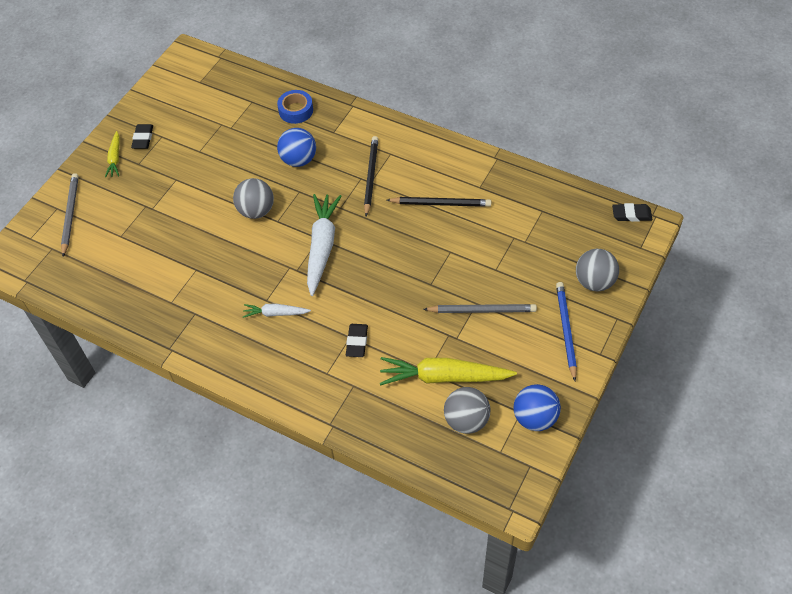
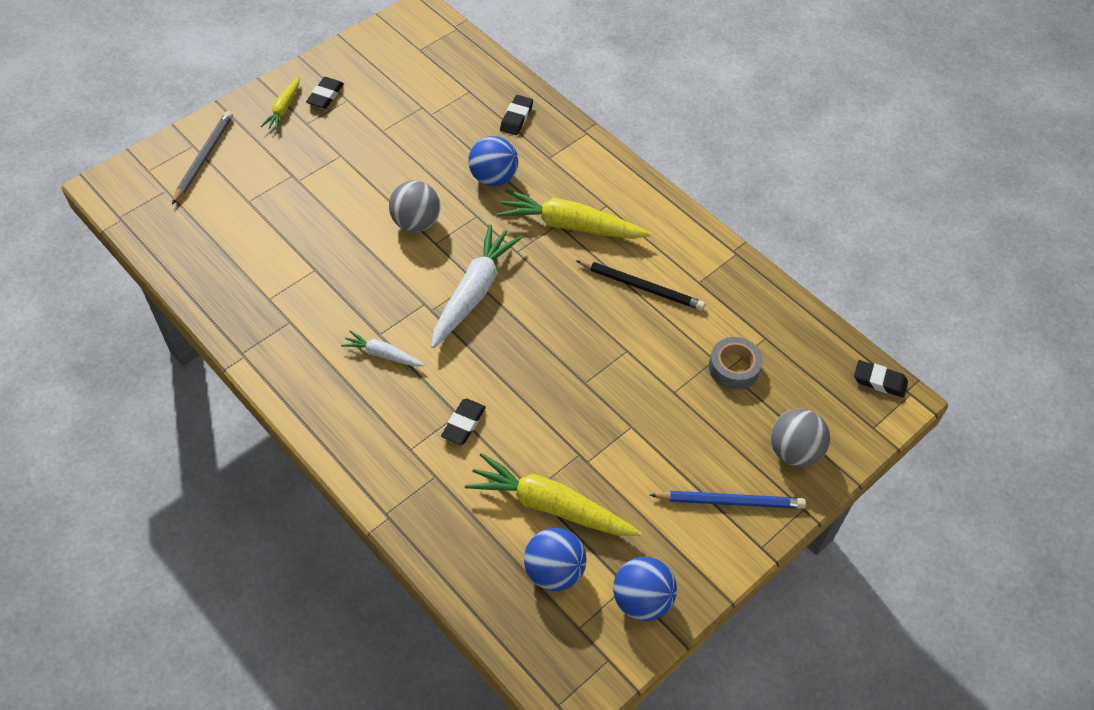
camera: 15 degrees right, 0 degrees up
blue tape [277,90,313,124] -> black eraser [500,95,533,135]
black pencil [364,136,378,217] -> yellow carrot [497,189,651,239]
grey pencil [423,304,537,313] -> none
grey ball [444,387,490,434] -> blue ball [524,528,587,591]
blue pencil [556,282,577,381] -> blue pencil turned 75 degrees clockwise [650,491,806,509]
none -> grey tape [709,337,763,390]

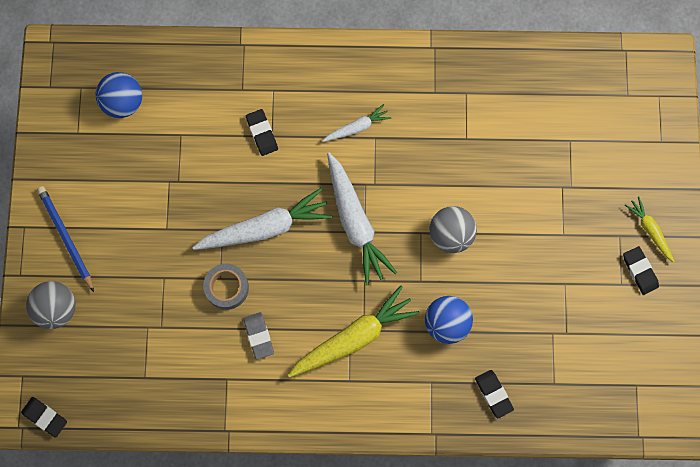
camera: 135 degrees right, 20 degrees up
grey pencil [172,111,233,204] -> none
yellow carrot [465,453,642,536] -> none
black pencil [575,260,705,310] -> grey eraser [243,312,274,360]
blue ball [613,557,677,621] -> none
blue pencil [650,491,806,509] -> blue pencil turned 105 degrees clockwise [37,186,94,292]
grey tape [709,337,763,390] -> grey tape moved to [203,264,249,310]
black eraser [854,360,908,398] -> black eraser turned 60 degrees clockwise [21,397,67,438]
none -> white carrot [192,188,332,250]

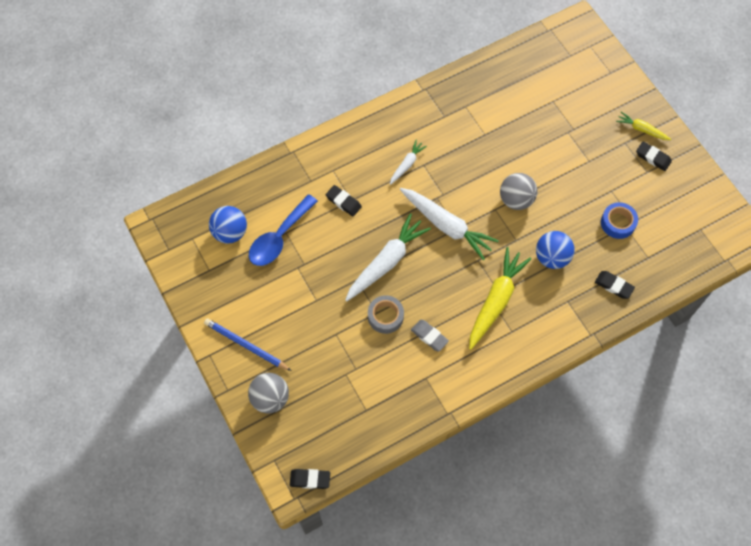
camera: 30 degrees left, 10 degrees down
none -> blue spoon [249,194,318,266]
none -> blue tape [601,202,638,239]

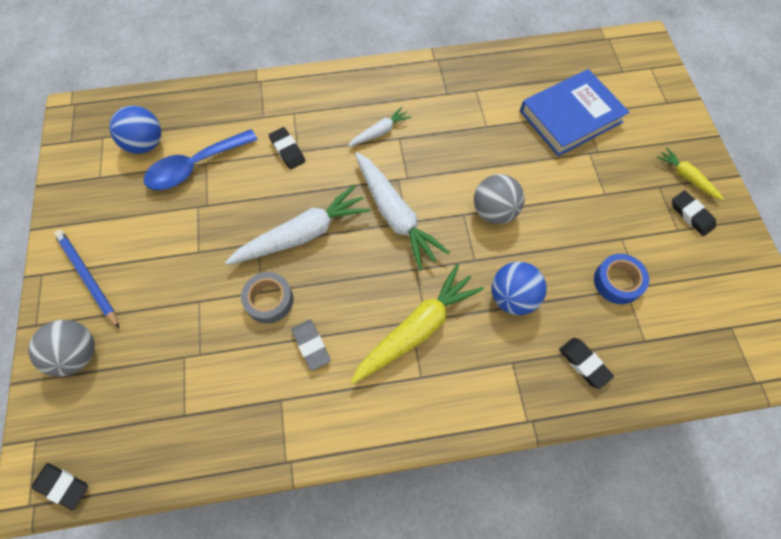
camera: 20 degrees right, 0 degrees up
none -> blue book [520,69,630,156]

